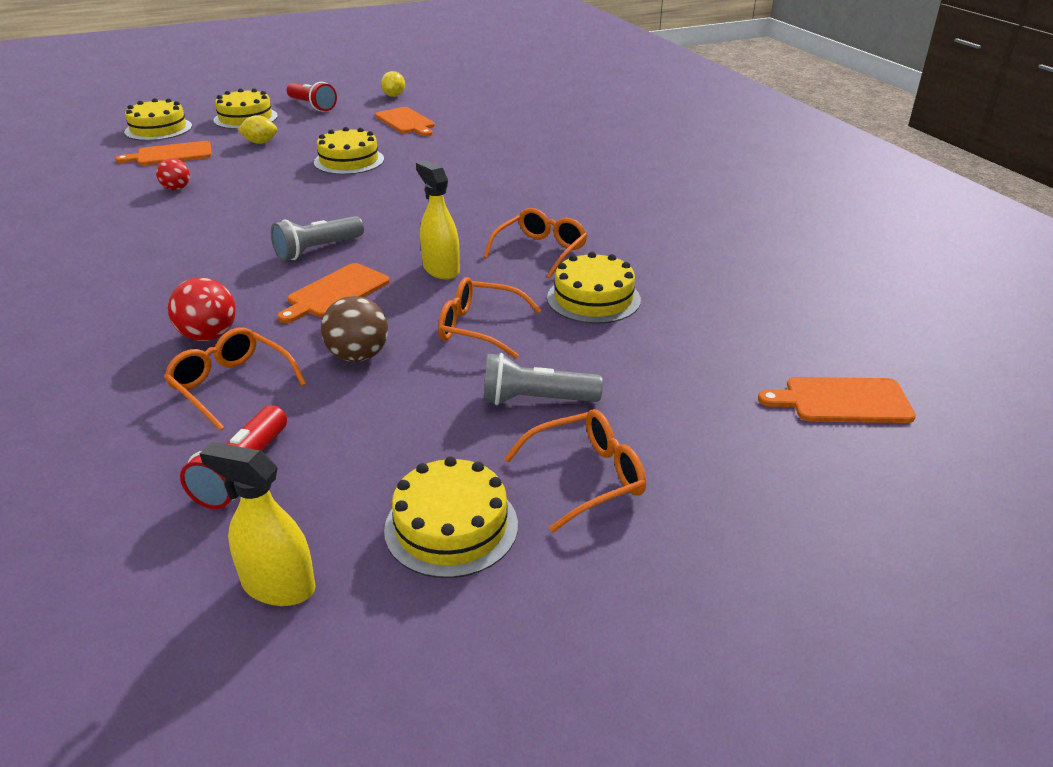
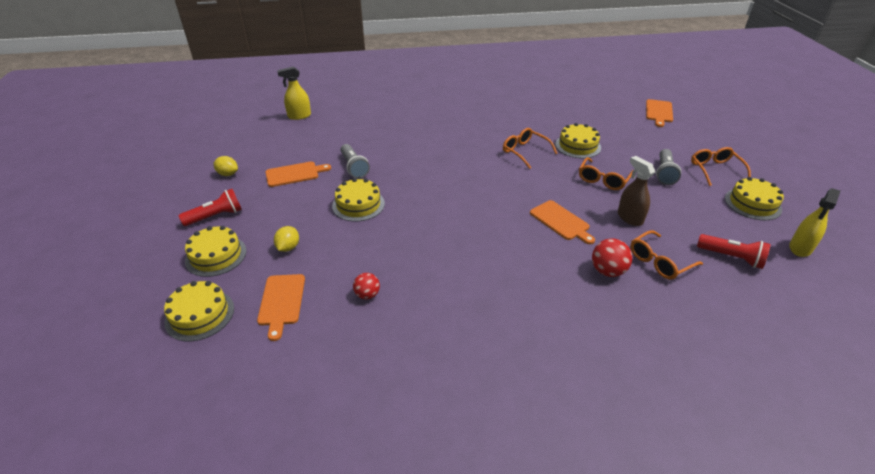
camera: 75 degrees left, 5 degrees up
grey flashlight [271,216,364,261] -> grey flashlight moved to [340,144,370,178]
brown ball [321,296,388,362] -> brown spray bottle [618,156,655,226]
yellow spray bottle [416,160,460,279] -> yellow spray bottle moved to [277,66,311,120]

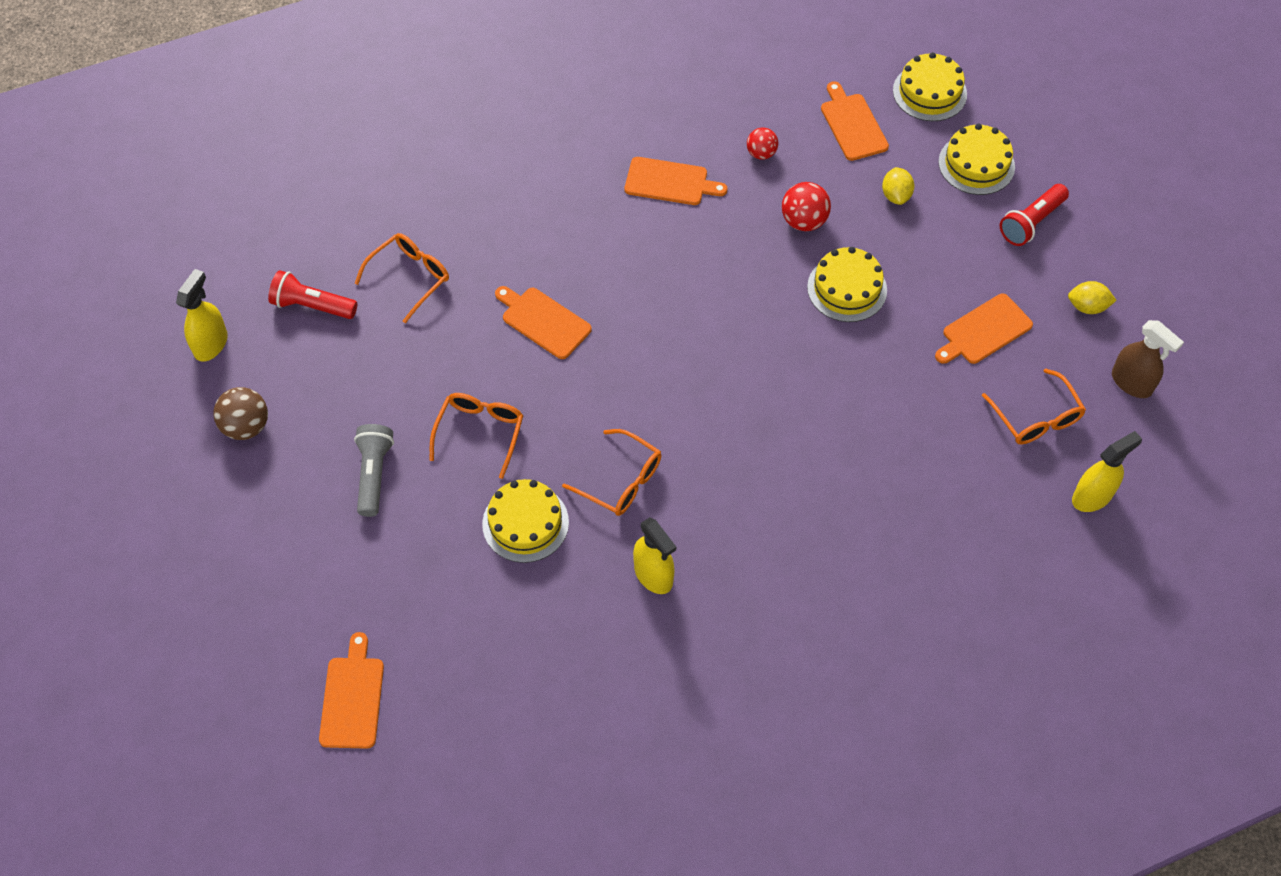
camera: 165 degrees right, 20 degrees up
grey flashlight [340,144,370,178] -> none
red ball [592,239,632,277] -> red ball moved to [782,182,831,231]
brown spray bottle [618,156,655,226] -> brown spray bottle moved to [1112,320,1184,398]
orange glasses [691,147,751,186] -> orange glasses moved to [982,368,1086,444]
yellow cake [725,177,784,220] -> brown ball [213,387,268,440]
none -> orange cutting board [625,157,727,205]
none -> yellow spray bottle [633,517,676,594]

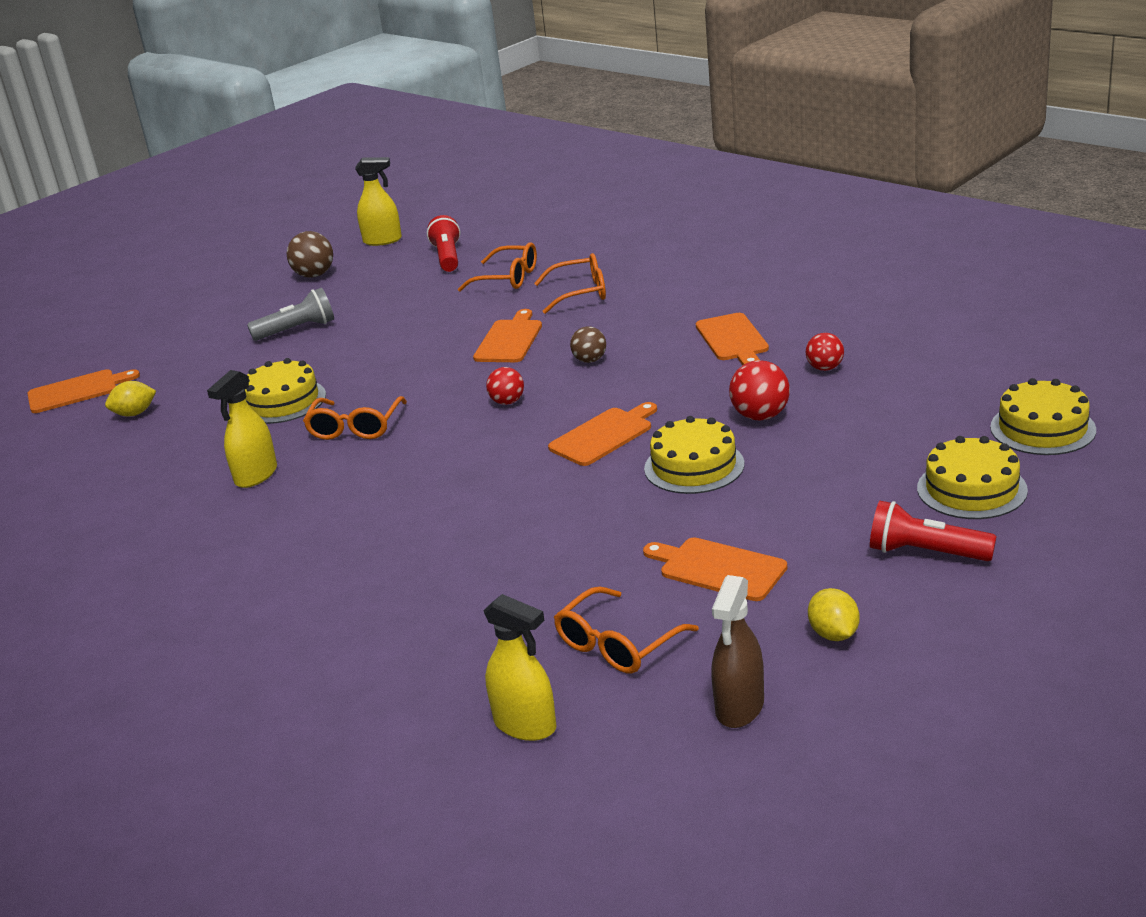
camera: 70 degrees right, 30 degrees down
orange glasses [429,393,523,479] -> orange glasses moved to [534,253,606,314]
orange cutting board [821,81,889,161] -> orange cutting board moved to [548,402,657,466]
yellow lemon [882,167,915,205] -> yellow lemon moved to [105,381,156,416]
none -> red ball [486,367,524,405]
none -> brown ball [570,326,606,363]

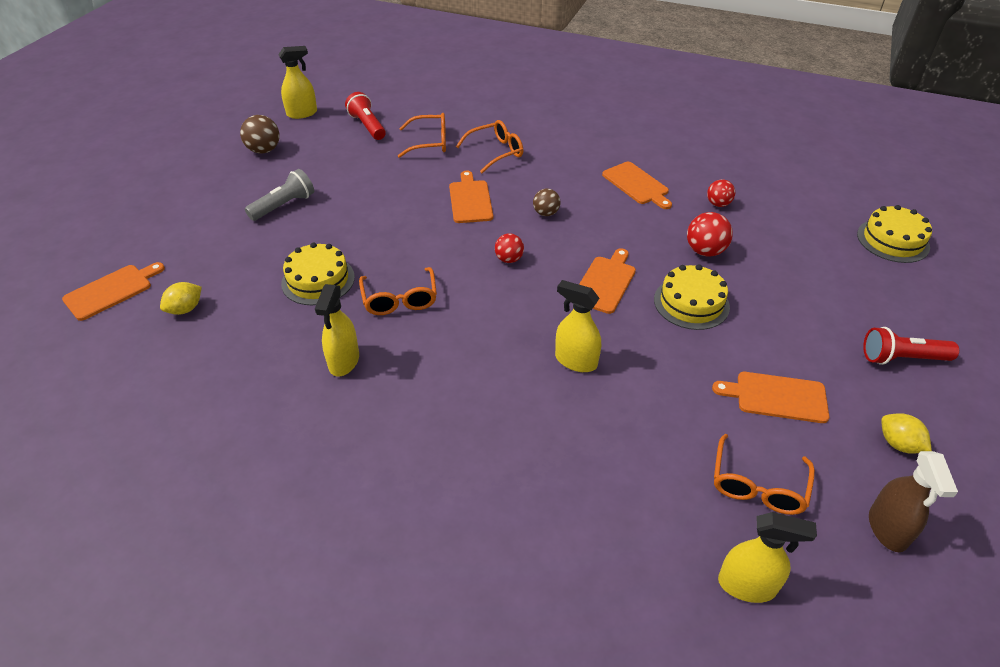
camera: 25 degrees left, 15 degrees up
yellow cake [917,436,1028,519] -> none
none -> yellow spray bottle [555,280,601,372]

